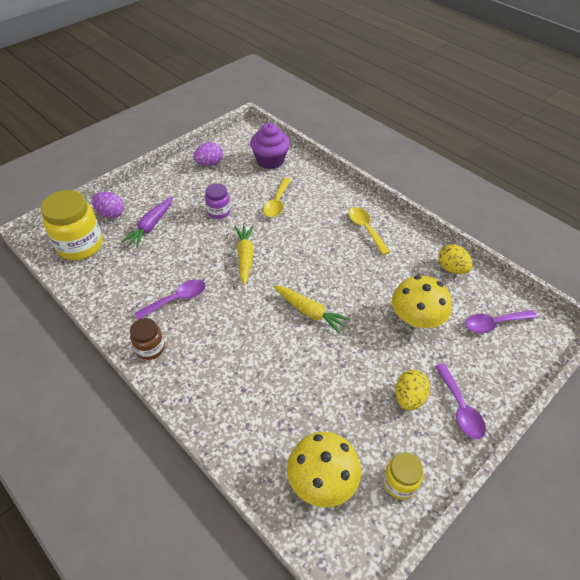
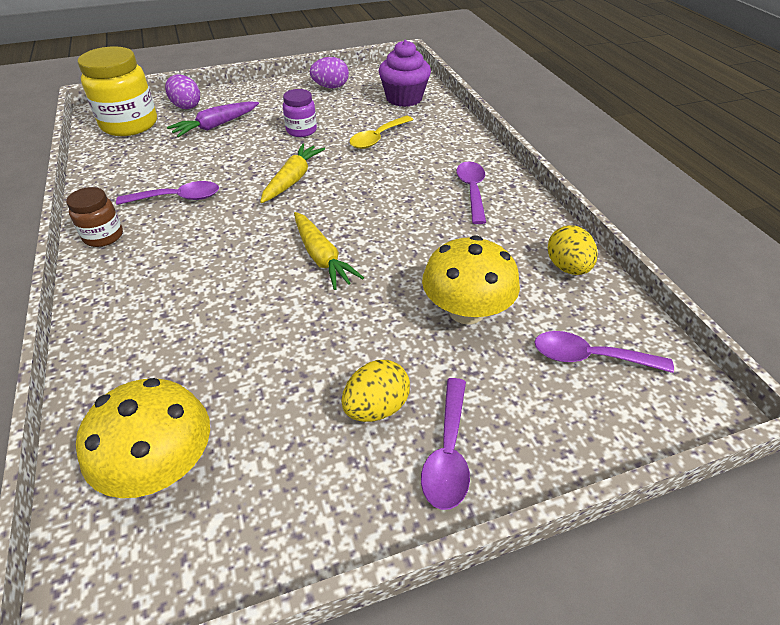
camera: 25 degrees right, 5 degrees down
yellow spoon [349,207,390,255] -> purple spoon [456,162,486,224]
yellow jar [383,452,423,499] -> none

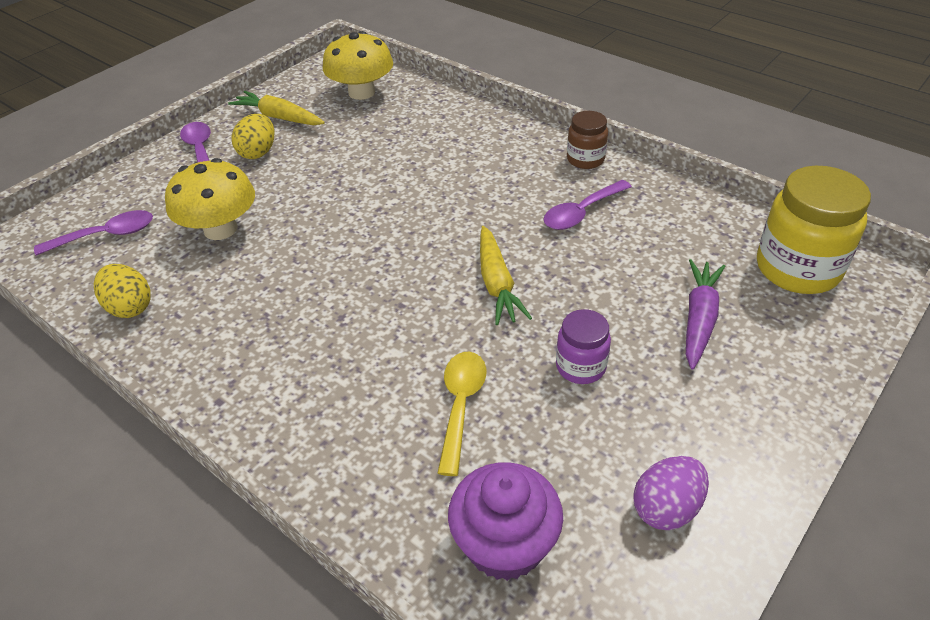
camera: 150 degrees right, 0 degrees up
purple egg [165,74,200,109] -> none
yellow carrot [294,212,364,290] -> yellow carrot moved to [228,91,325,125]
purple spoon [456,162,486,224] -> none

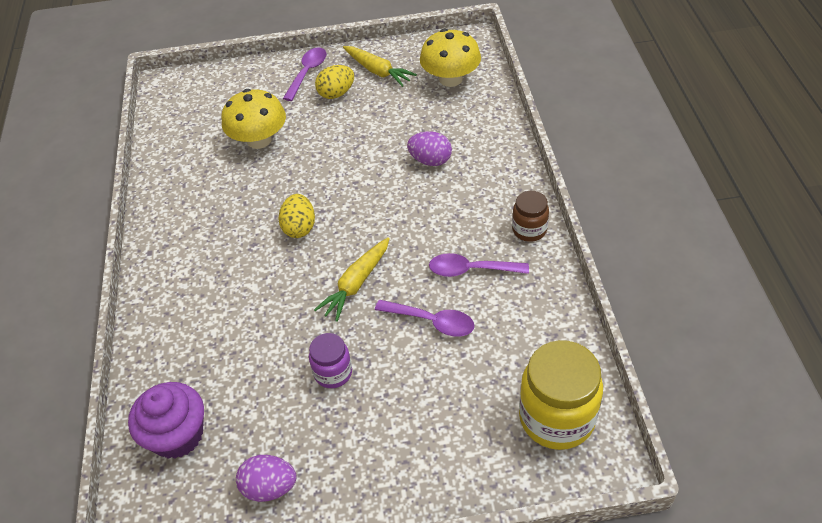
camera: 45 degrees right, 5 degrees up
purple spoon [34,210,153,256] -> purple spoon moved to [375,300,474,337]
yellow egg [94,264,151,318] -> yellow egg moved to [278,194,315,238]
yellow carrot [228,91,325,125] -> yellow carrot turned 150 degrees clockwise [343,46,417,87]
yellow spoon [438,352,486,476] -> none
purple carrot [686,259,725,370] -> none
none -> purple egg [407,131,452,166]

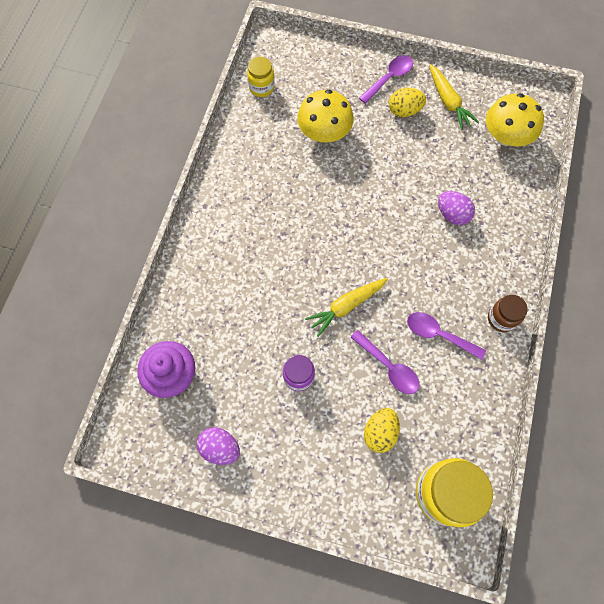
camera: 20 degrees right, 20 degrees up
yellow egg [278,194,315,238] -> yellow egg moved to [364,408,400,453]
none -> yellow jar [247,57,275,97]

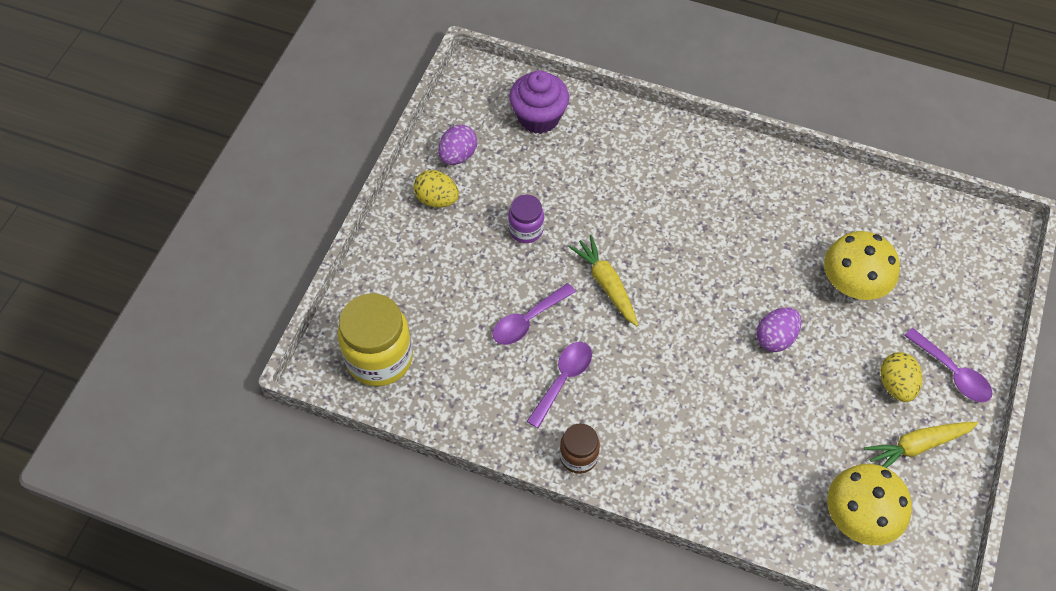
camera: 95 degrees right, 10 degrees down
yellow jar [247,57,275,97] -> none
yellow egg [364,408,400,453] -> yellow egg moved to [413,170,459,208]
purple egg [438,191,475,225] -> purple egg moved to [756,307,802,352]

